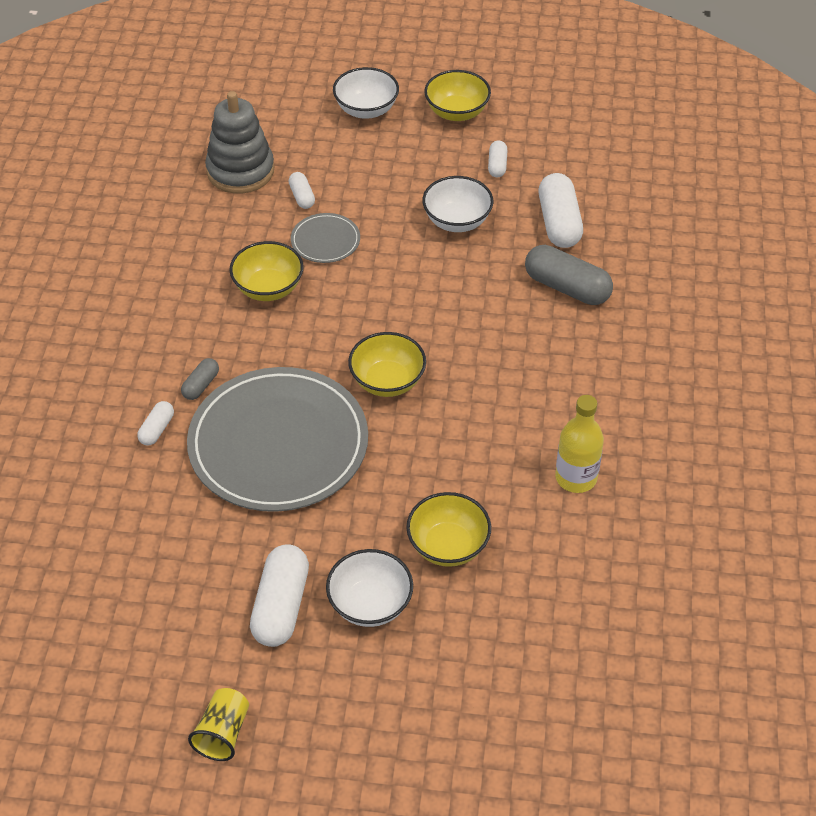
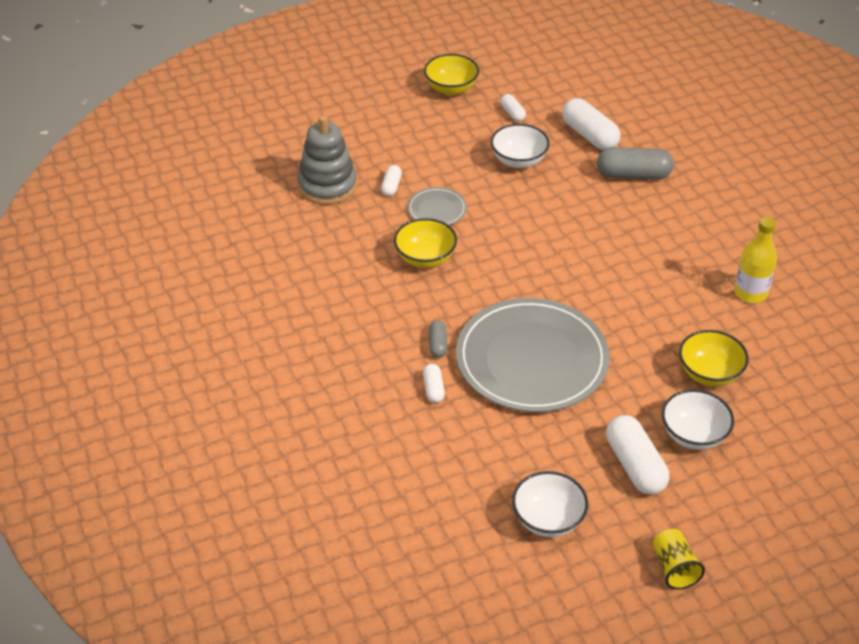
camera: 30 degrees left, 5 degrees down
white capsule [289,172,315,209] -> white capsule turned 60 degrees clockwise [381,165,402,196]
white bowl [333,67,399,119] -> white bowl moved to [512,471,588,537]
yellow bowl [348,332,426,397] -> none

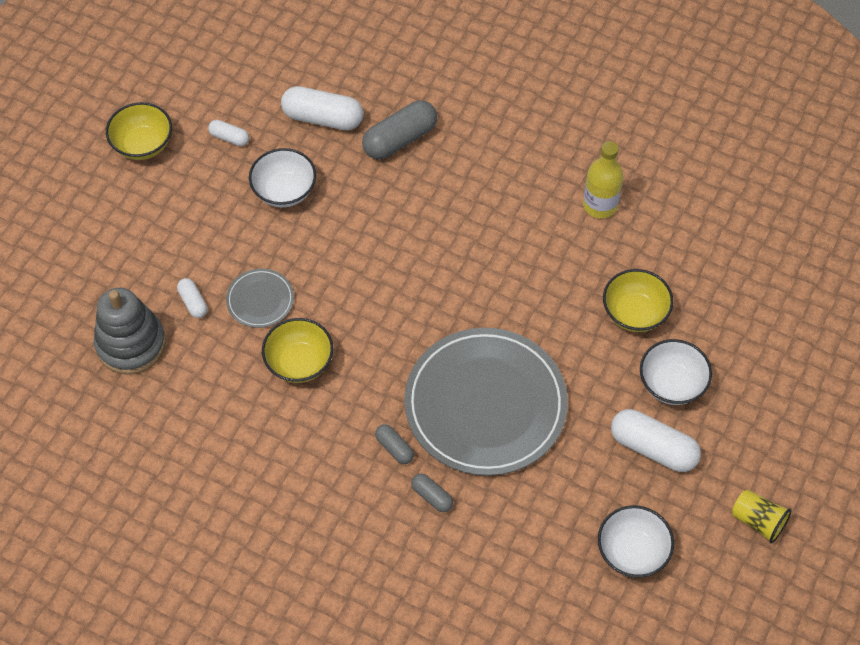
camera: 40 degrees left, 15 degrees up
white capsule [423,364,445,403] -> grey capsule [411,474,453,512]

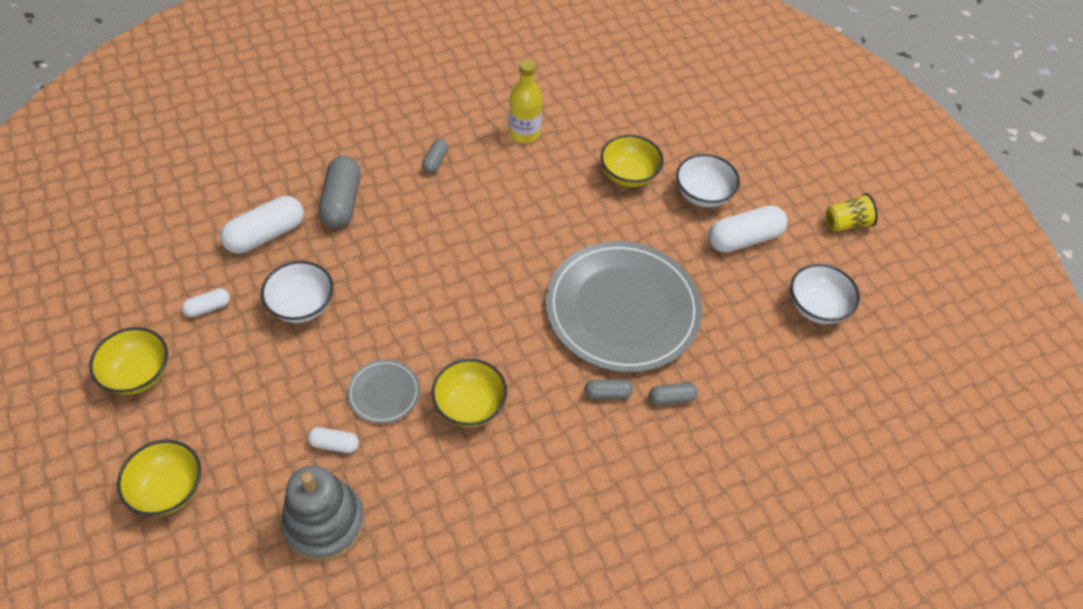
camera: 55 degrees left, 5 degrees down
none -> yellow bowl [117,440,202,516]
none -> grey capsule [422,139,448,174]

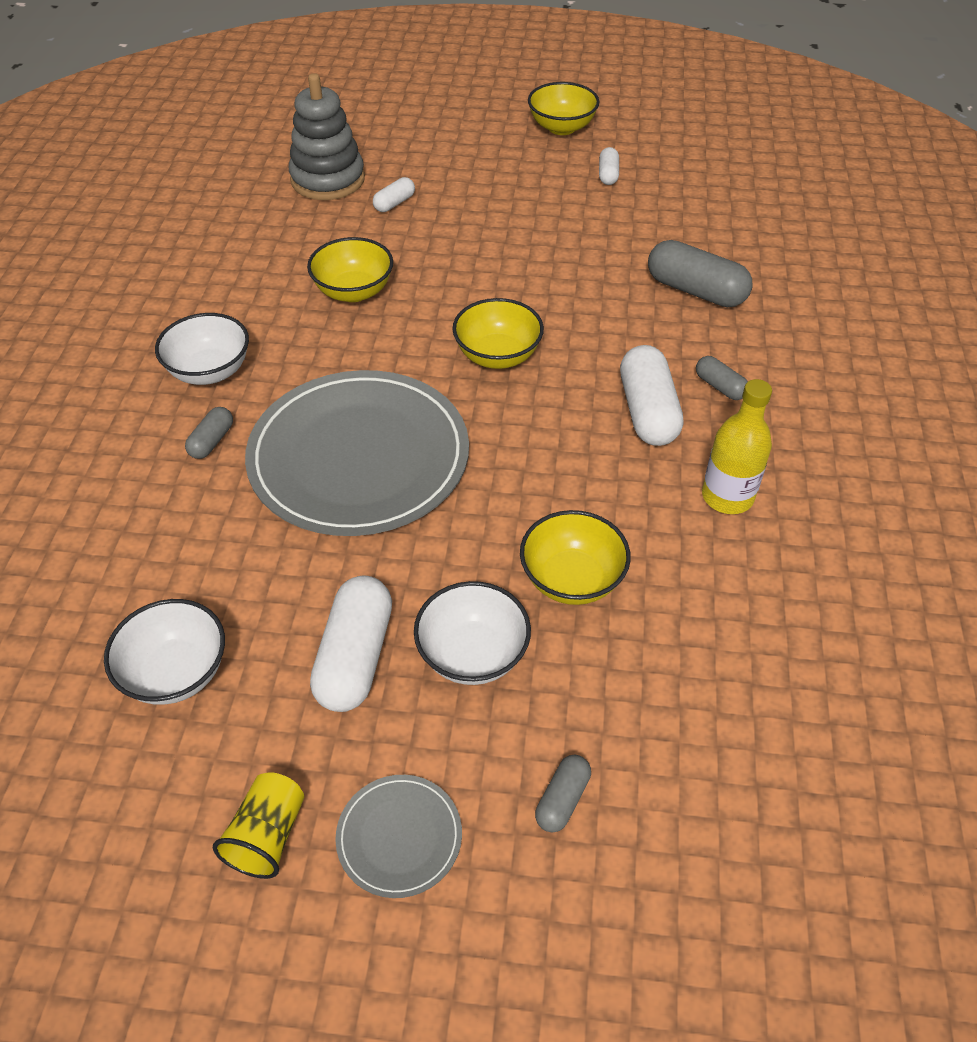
camera: 125 degrees right, 5 degrees down
yellow bowl [117,440,202,516] -> yellow bowl moved to [452,298,544,369]
white capsule [220,196,304,253] -> white capsule moved to [620,345,683,446]
white bowl [261,261,334,323] -> white bowl moved to [155,313,249,385]
grey plate [347,359,420,424] -> grey plate moved to [335,775,462,898]
grey capsule [584,379,633,399] -> grey capsule moved to [535,755,591,832]

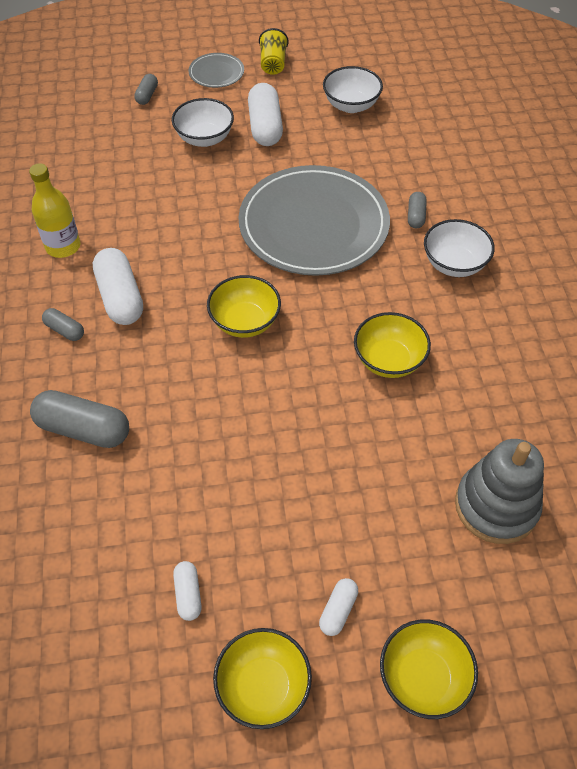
camera: 165 degrees right, 5 degrees up
white capsule [373,177,415,212] -> white capsule moved to [319,578,358,636]
yellow bowl [520,510,631,605] -> yellow bowl moved to [380,619,478,719]

